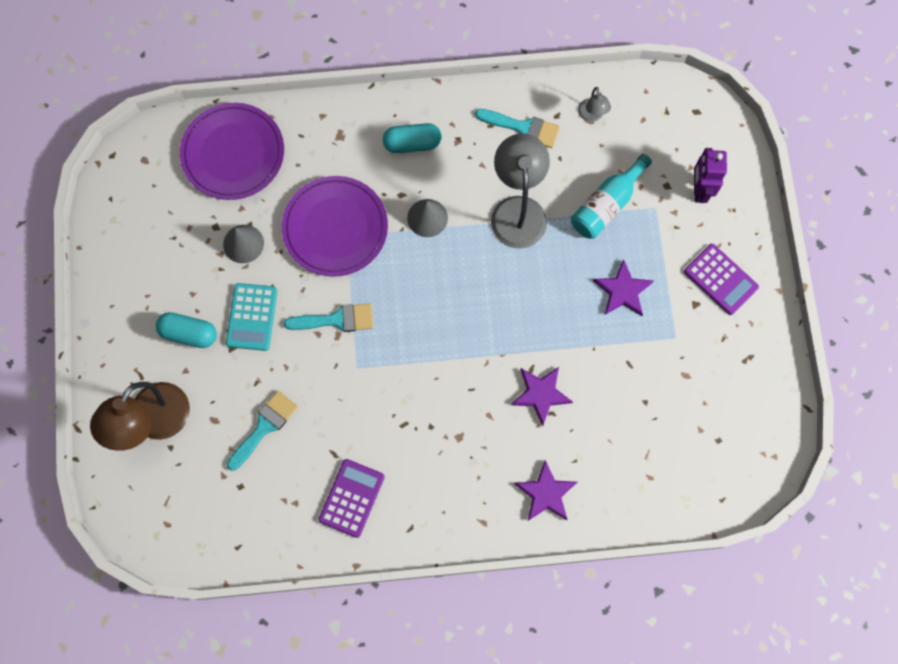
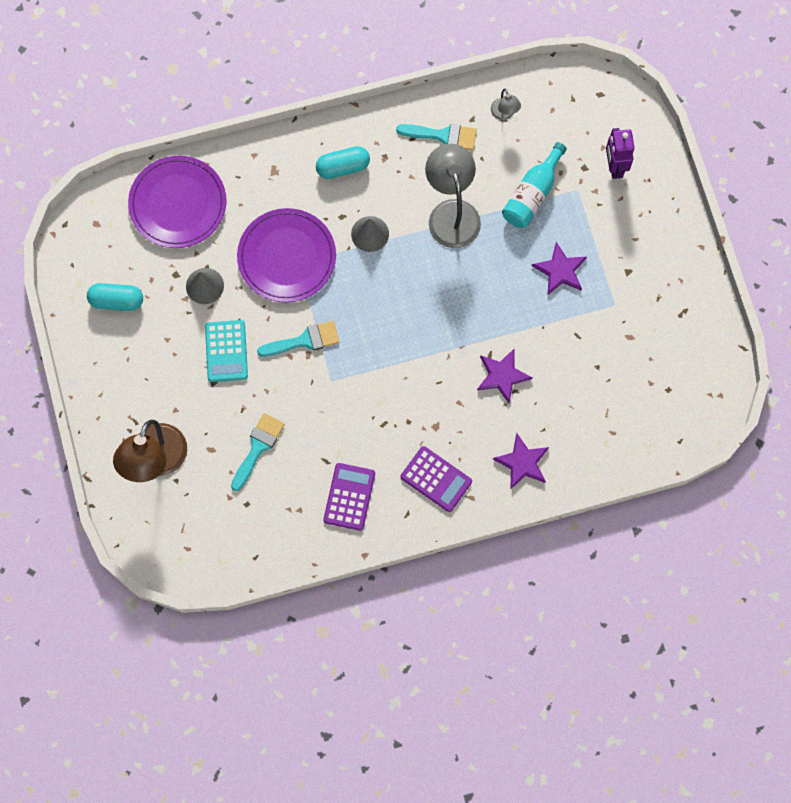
camera: 10 degrees left, 0 degrees up
turquoise capsule [156,312,217,348] -> turquoise capsule moved to [87,283,143,311]
purple calculator [684,244,759,315] -> purple calculator moved to [401,446,472,512]

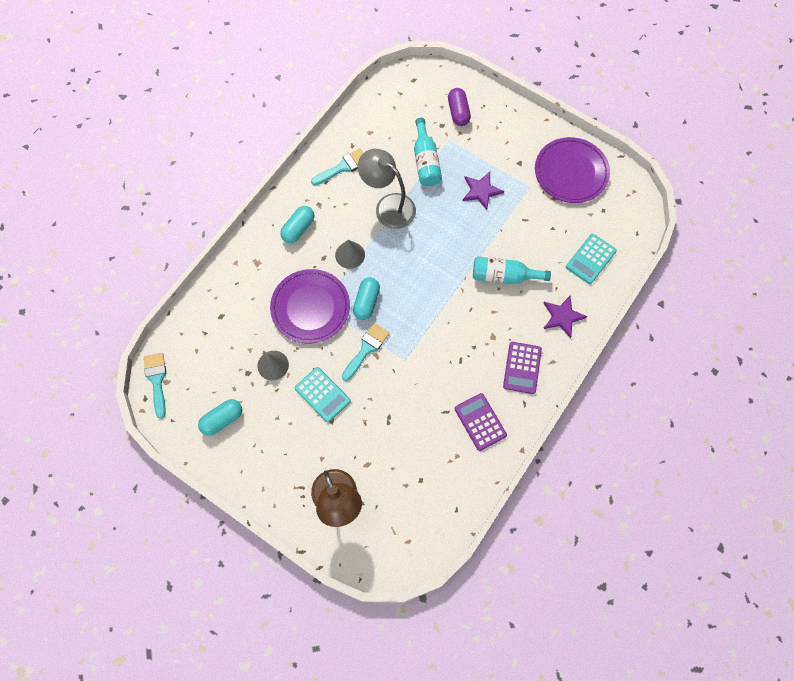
camera: 40 degrees left, 5 degrees down
purple plate [128,156,226,248] -> purple plate moved to [535,137,610,203]
turquoise brush [231,413,285,492] -> turquoise brush moved to [144,353,166,419]
purple calculator [401,446,472,512] -> purple calculator turned 105 degrees clockwise [503,342,542,394]
purple star [477,348,533,403] -> turquoise bottle [473,256,551,284]
grey lamp [491,89,521,120] -> none
purple robot [606,128,635,179] -> purple capsule [448,88,471,126]
none -> turquoise capsule [353,278,380,320]
none -> turquoise calculator [566,234,617,284]

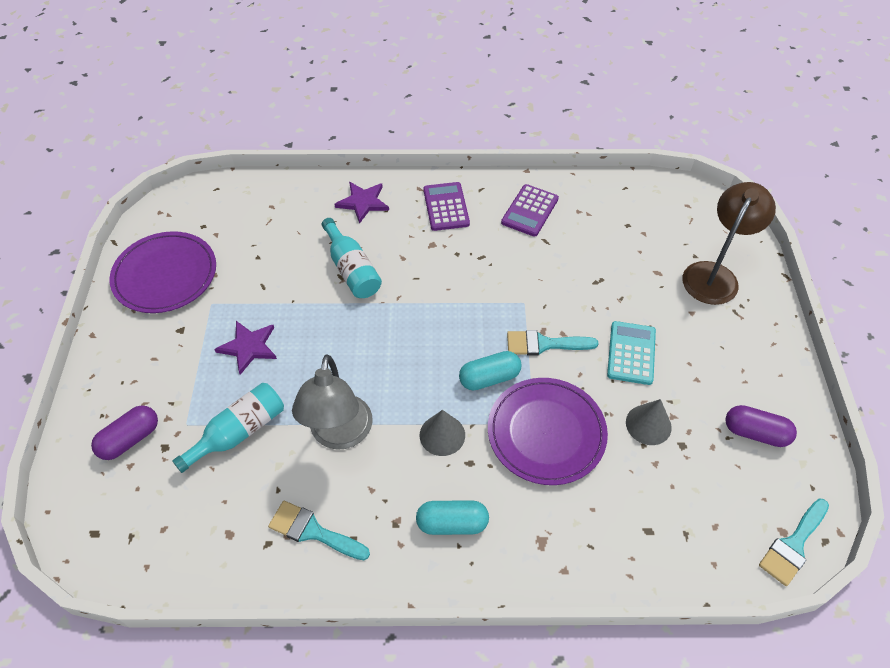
camera: 125 degrees left, 15 degrees down
turquoise capsule [198,399,242,436] -> purple capsule [725,405,797,447]
purple calculator [503,342,542,394] -> purple calculator turned 75 degrees counterclockwise [423,182,470,231]
turquoise calculator [566,234,617,284] -> none

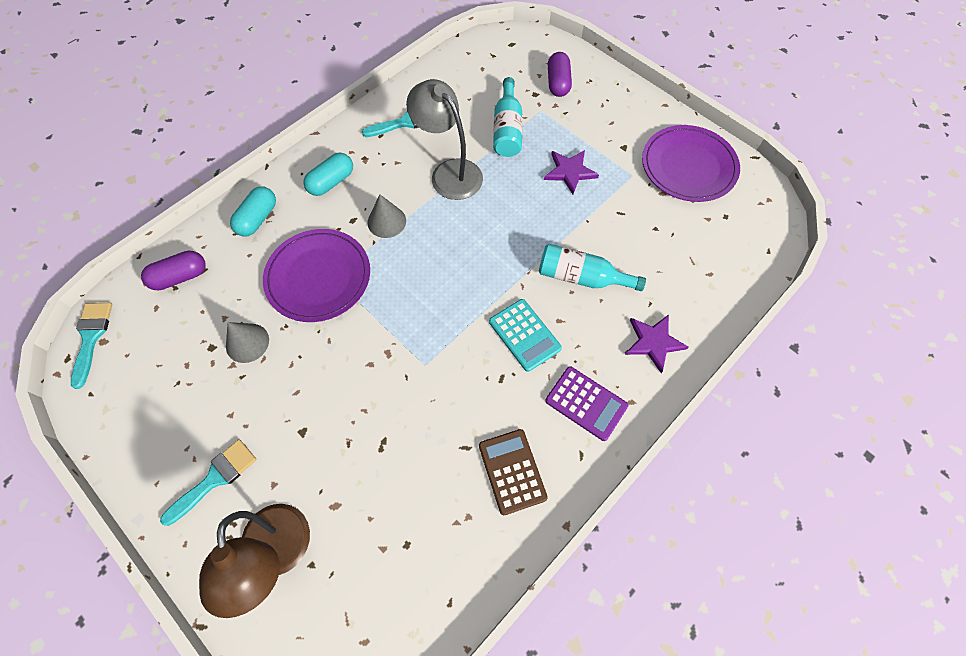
camera: 135 degrees right, 10 degrees up
turquoise capsule [459,351,521,391] -> turquoise capsule moved to [230,186,276,237]
purple calculator [501,184,559,237] -> brown calculator [479,429,548,515]
turquoise brush [507,330,598,356] -> turquoise brush moved to [160,439,256,526]
turquoise calculator [607,321,656,385] -> turquoise calculator moved to [489,299,562,372]
purple capsule [725,405,797,447] -> purple capsule moved to [141,250,205,290]

